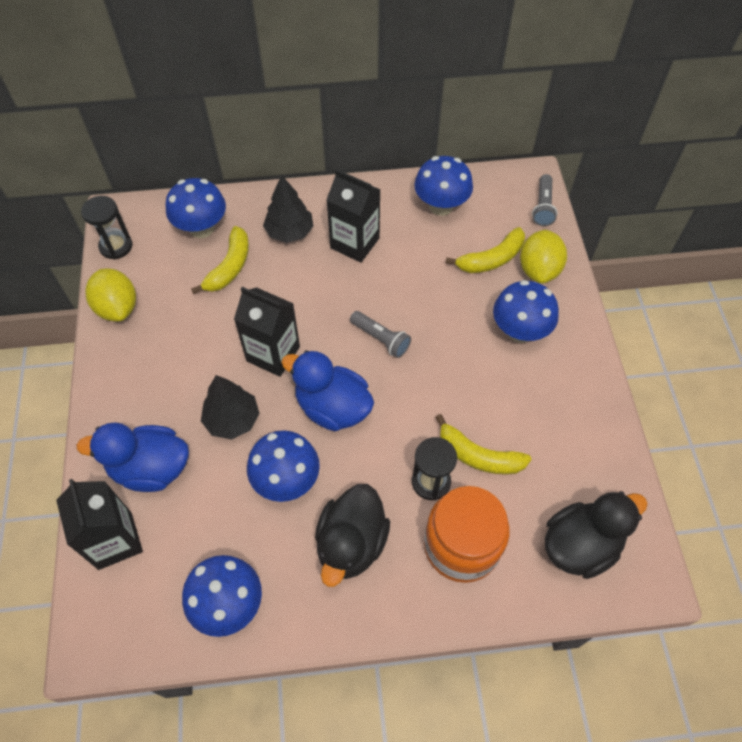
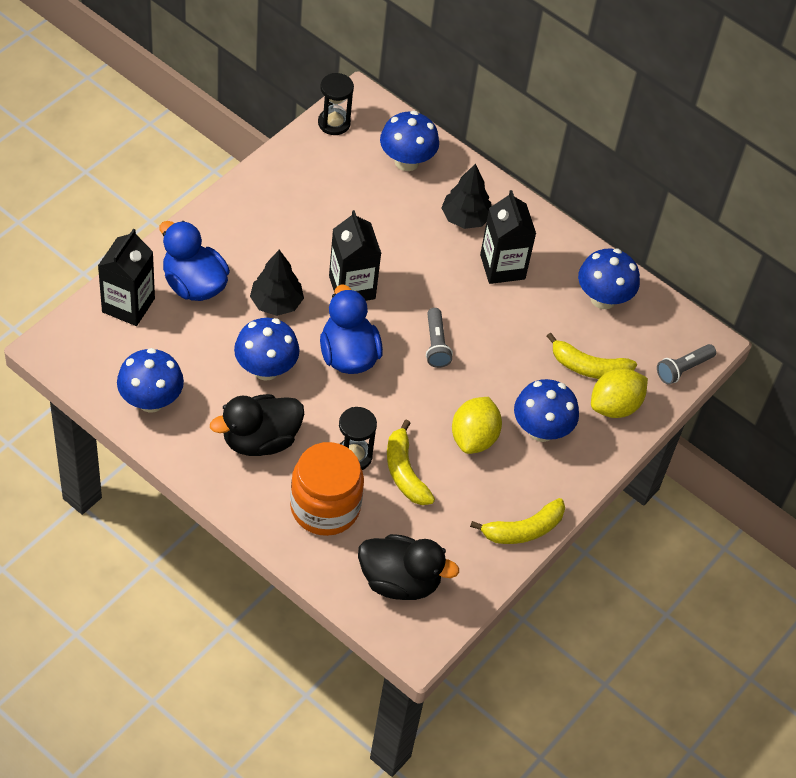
camera: 40 degrees right, 5 degrees down
yellow lemon [85,268,136,322] -> yellow lemon moved to [452,397,502,454]
yellow banana [191,226,249,294] -> yellow banana moved to [470,498,565,544]

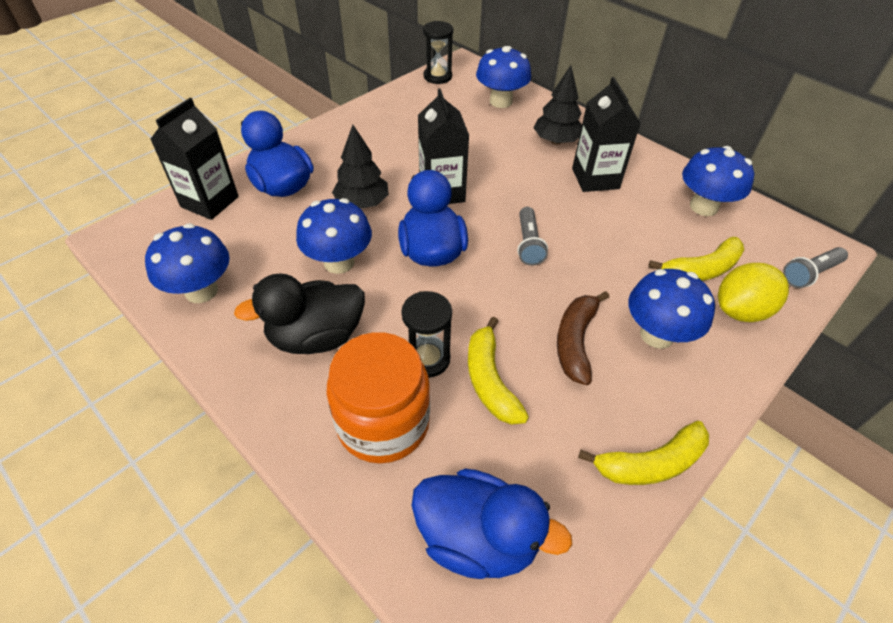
camera: 10 degrees right, 5 degrees down
black duck [358,534,459,600] -> blue duck [412,469,572,579]
yellow lemon [452,397,502,454] -> brown banana [557,291,609,385]
yellow banana [547,333,637,379] -> yellow banana turned 45 degrees counterclockwise [648,237,744,281]

